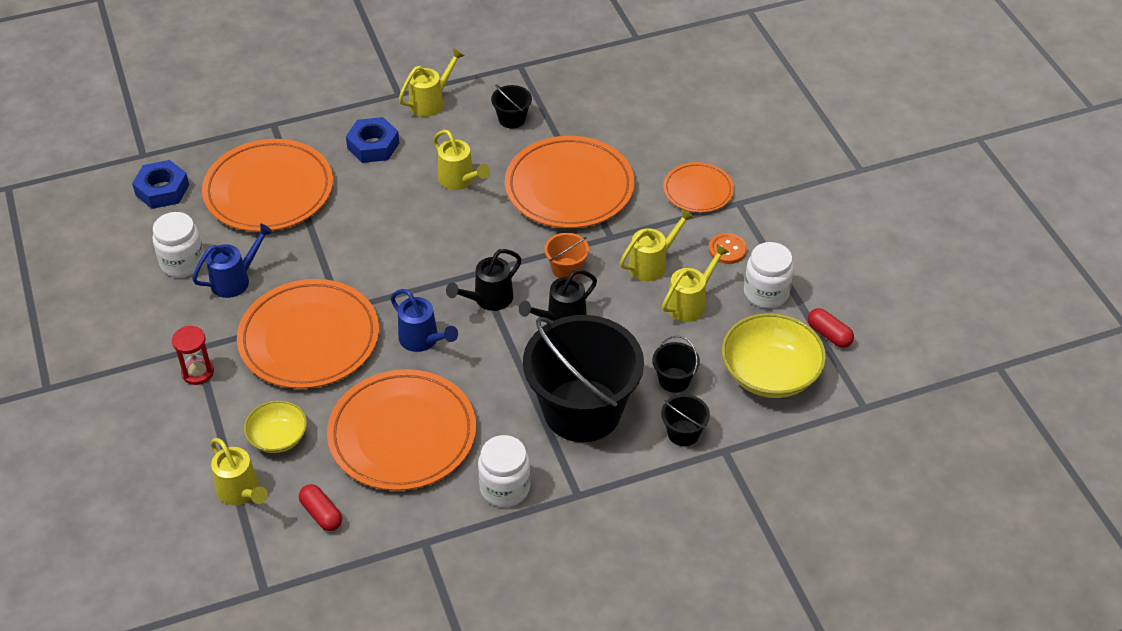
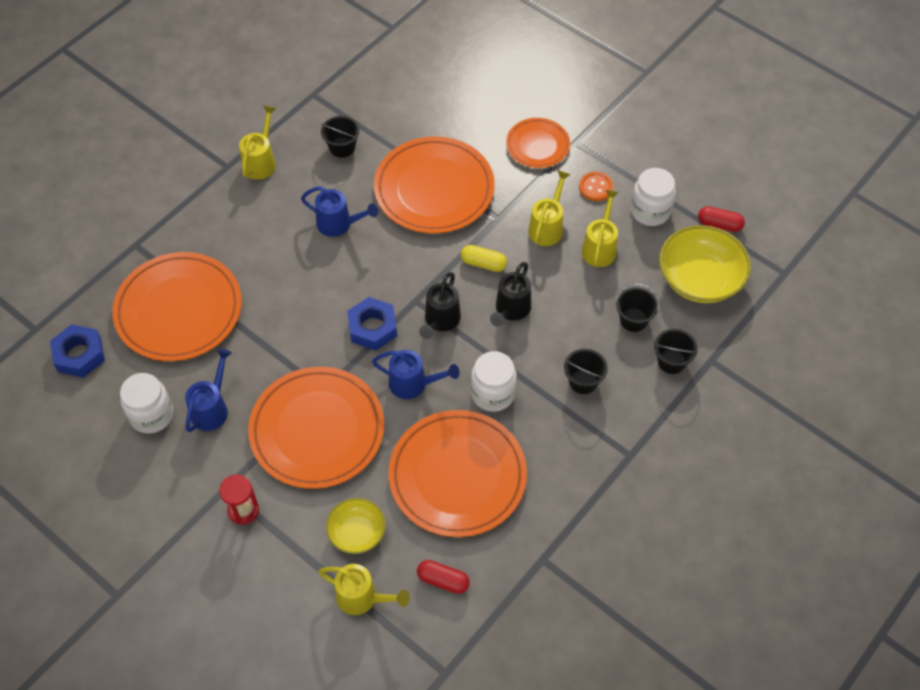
camera: 30 degrees left, 10 degrees up
blue nut [346,117,399,163] -> blue nut moved to [347,297,397,351]
yellow watering can [433,130,490,190] -> blue watering can [301,186,378,237]
white jar [478,435,531,507] -> white jar moved to [471,351,517,412]
black bucket [523,315,644,442] -> black bucket [564,349,608,394], size x0.41
orange bucket [545,233,589,278] -> yellow capsule [461,245,507,272]

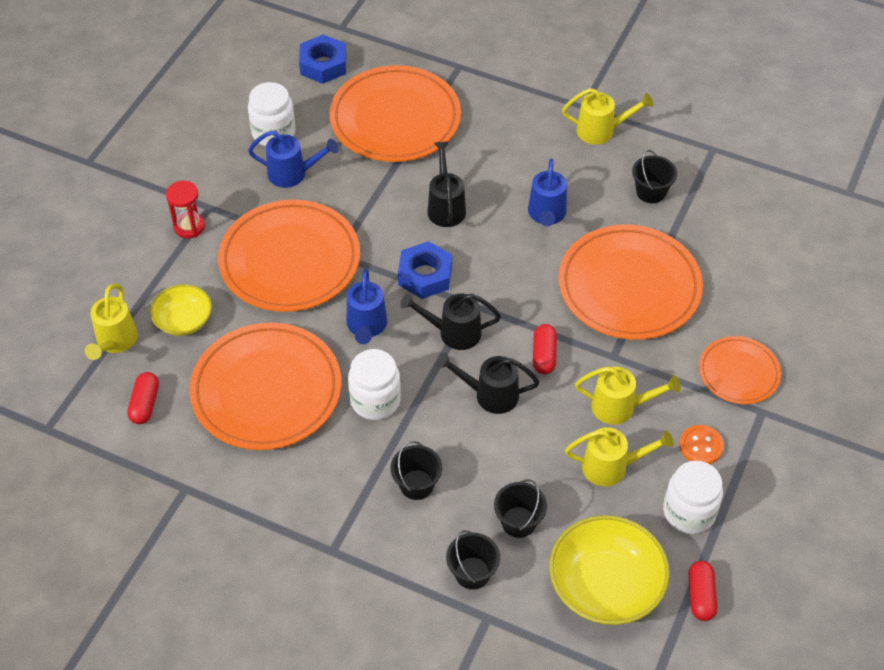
camera: 75 degrees right, 5 degrees down
yellow capsule [461,245,507,272] -> red capsule [533,324,557,374]
none -> black watering can [428,142,466,227]

